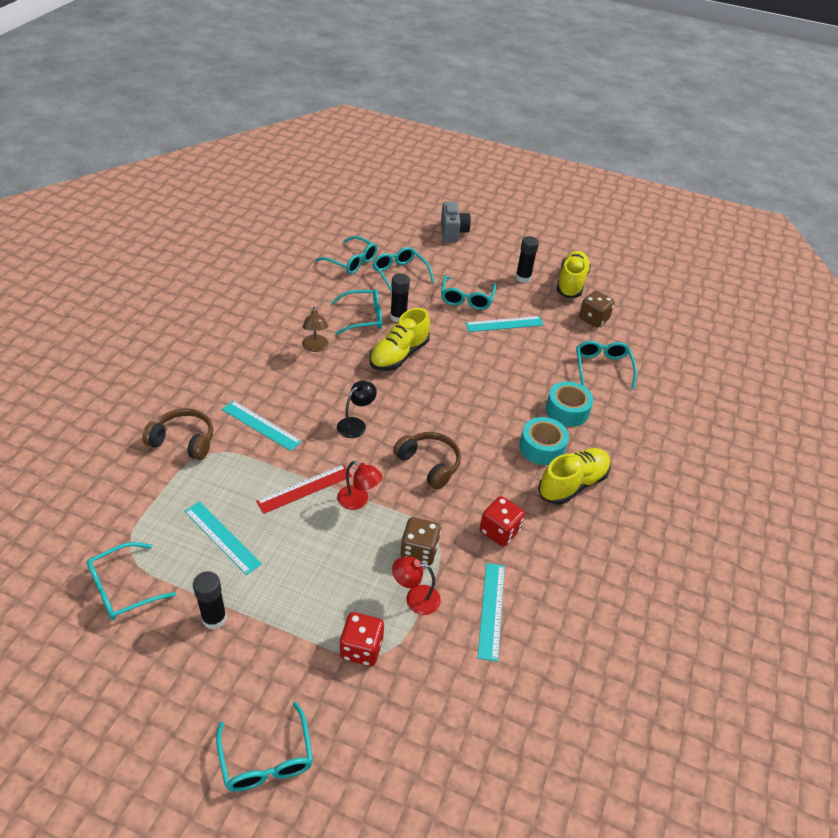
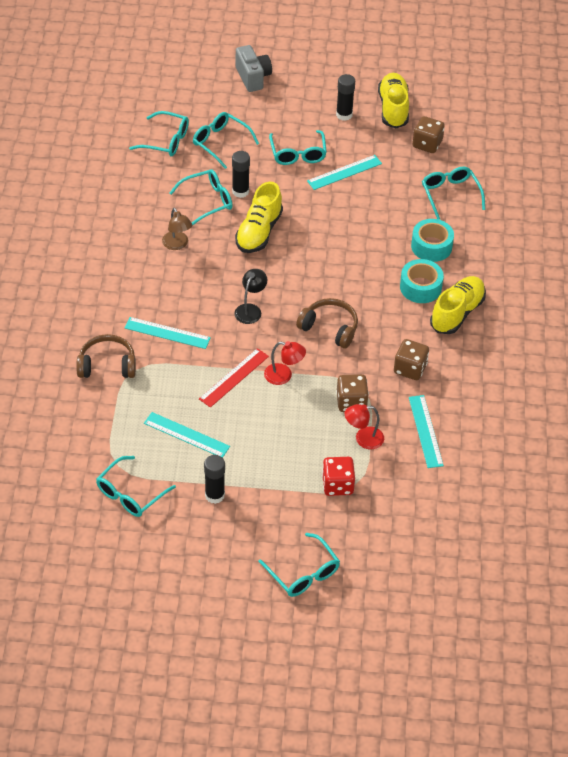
camera: 15 degrees left, 5 degrees up
red dice [480,496,525,546] -> brown dice [394,339,429,380]

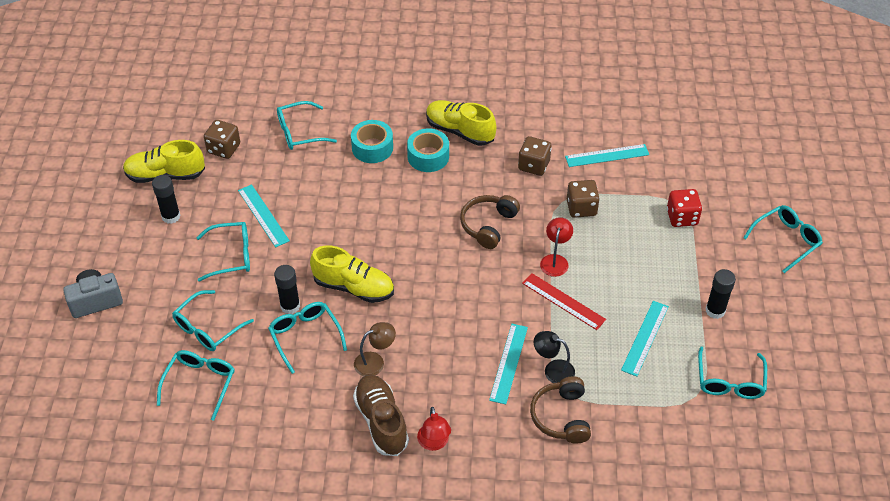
camera: 90 degrees left, 0 degrees up
turquoise glasses [96,456,176,517] -> turquoise glasses turned 60 degrees clockwise [698,347,767,399]
black lamp [234,269,267,324] -> black lamp moved to [534,331,575,383]
red lamp [345,404,384,449] -> red lamp moved to [417,407,451,451]
none -> brown shoe [353,375,409,456]

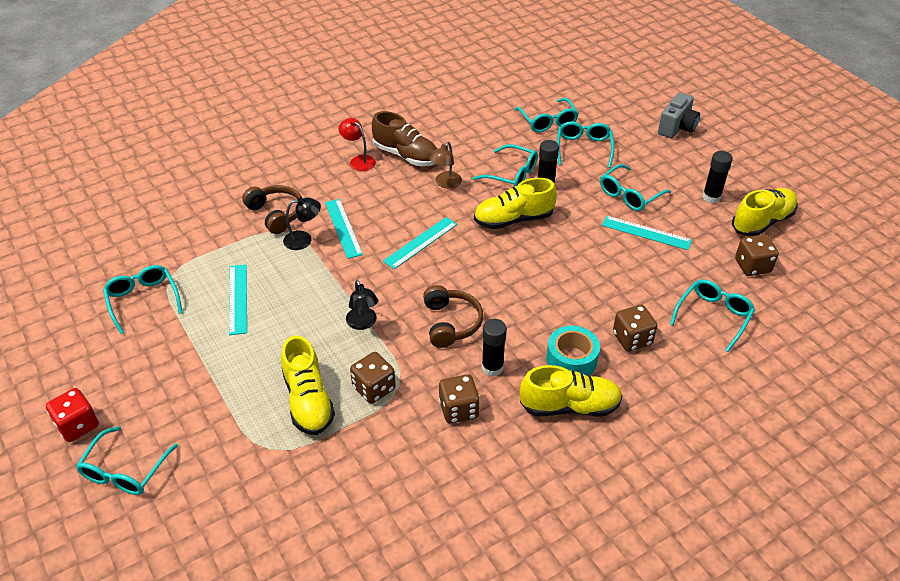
camera: 145 degrees right, 5 degrees down
turquoise tape [351,120,393,163] -> brown dice [613,305,657,352]
red ruler [522,273,606,330] -> none
red lamp [540,217,573,277] -> black lamp [346,280,378,330]
turquoise ruler [565,144,649,167] -> turquoise ruler moved to [383,217,457,269]
red dice [667,189,702,227] -> red dice moved to [46,388,99,442]
black glue stick [705,269,736,319] -> black glue stick moved to [482,319,507,376]
none -> yellow shoe [281,336,335,435]

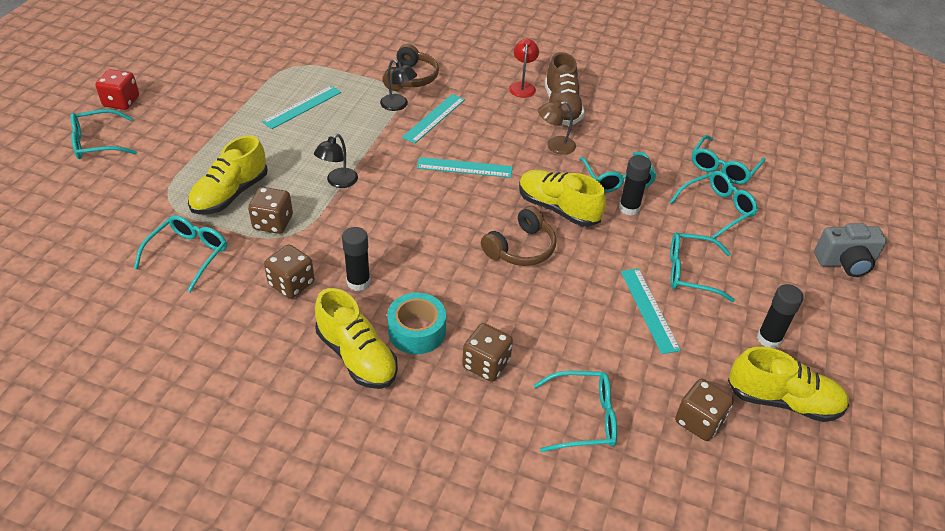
camera: 50 degrees right, 0 degrees up
turquoise glasses [103,265,183,334] -> turquoise glasses moved to [134,215,227,292]
brown headphones [423,285,483,348] -> brown headphones moved to [481,206,556,266]

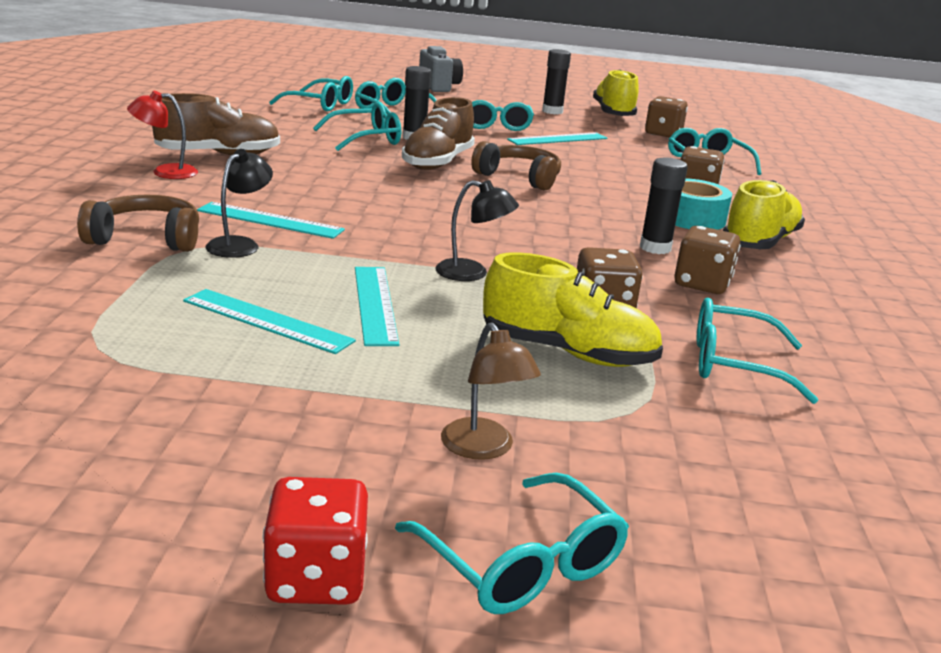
camera: 105 degrees left, 20 degrees down
turquoise ruler [417,157,513,178] -> turquoise ruler moved to [355,267,399,346]
yellow shoe [519,170,606,227] -> brown shoe [402,97,475,170]
brown lamp [538,100,576,155] -> brown lamp moved to [441,322,541,460]

